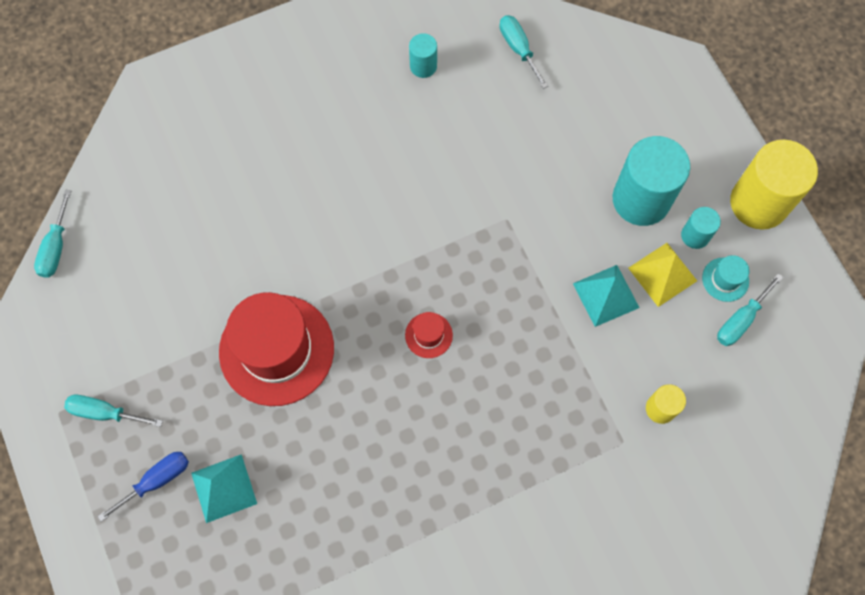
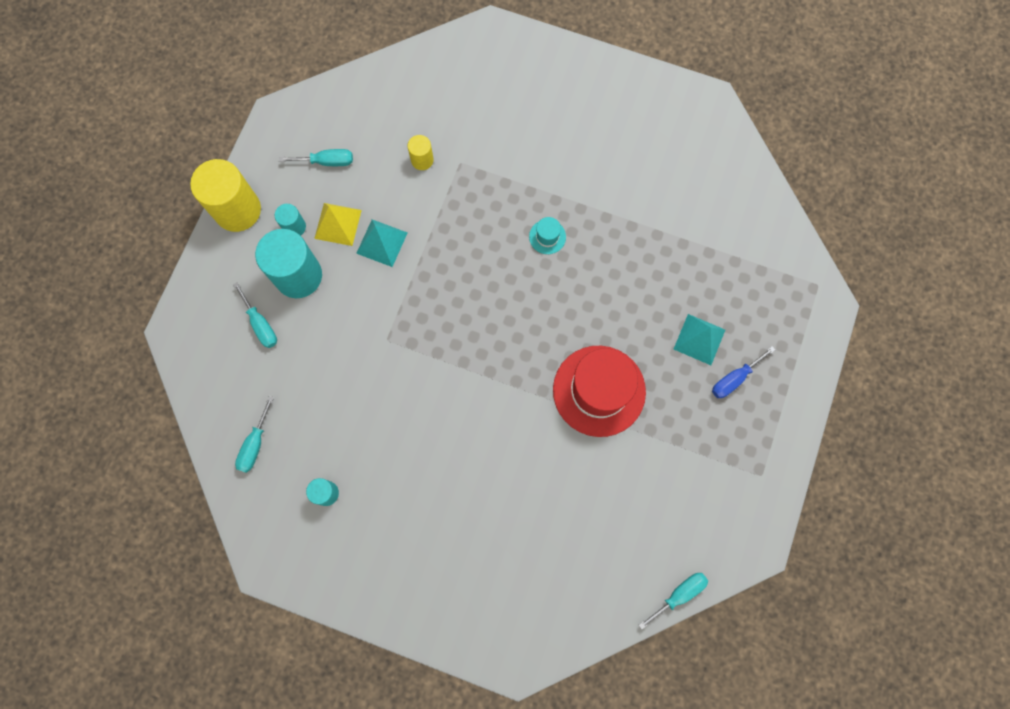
camera: 135 degrees left, 5 degrees up
turquoise screwdriver [64,395,163,427] -> turquoise screwdriver moved to [233,282,277,348]
blue screwdriver [97,452,189,522] -> blue screwdriver turned 45 degrees counterclockwise [712,346,775,398]
red hat [405,312,453,358] -> none
turquoise hat [702,255,749,302] -> turquoise hat moved to [529,217,566,254]

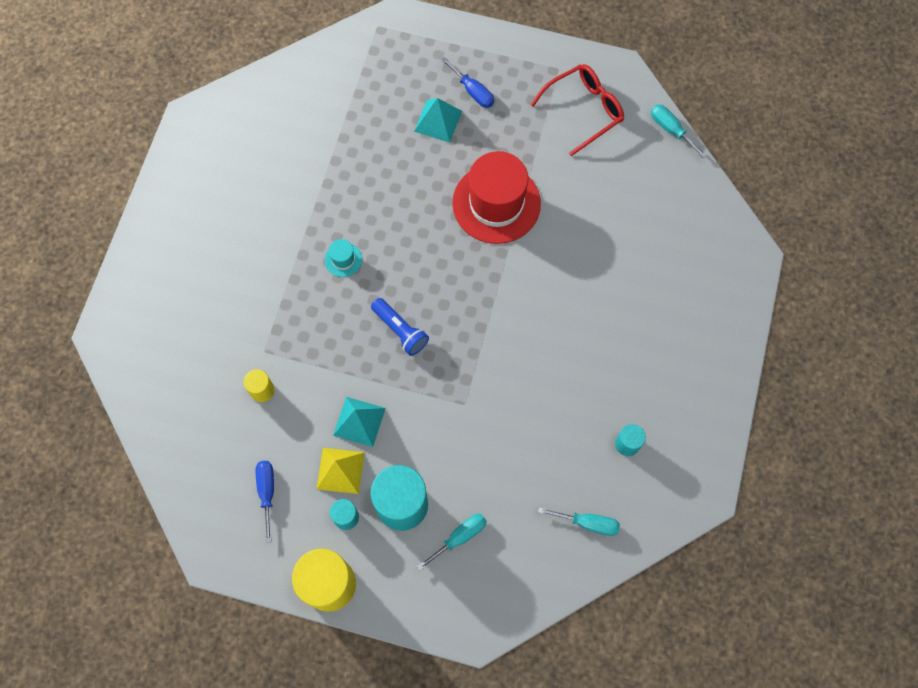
camera: 95 degrees left, 5 degrees down
turquoise screwdriver [279,149,353,166] -> blue screwdriver [256,461,274,543]
none -> blue flashlight [371,298,429,356]
none -> red glasses [530,64,624,156]

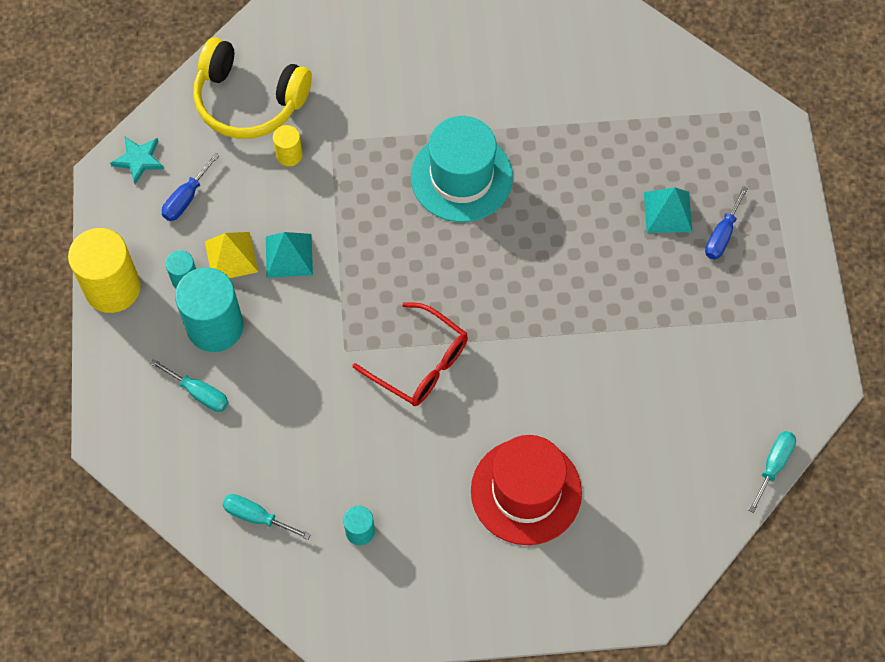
camera: 70 degrees right, 5 degrees down
blue screwdriver [256,461,274,543] -> blue screwdriver turned 150 degrees clockwise [162,153,220,221]
turquoise hat [325,239,362,277] -> turquoise hat [411,116,513,222], size x2.40
blue flashlight [371,298,429,356] -> none
red hat [452,151,541,244] -> red hat moved to [471,435,582,545]
red glasses [530,64,624,156] -> red glasses moved to [352,302,468,406]
turquoise screwdriver [538,507,620,536] -> turquoise screwdriver turned 120 degrees clockwise [222,494,311,540]
none -> turquoise star [110,137,164,184]
none -> yellow headphones [193,37,312,139]

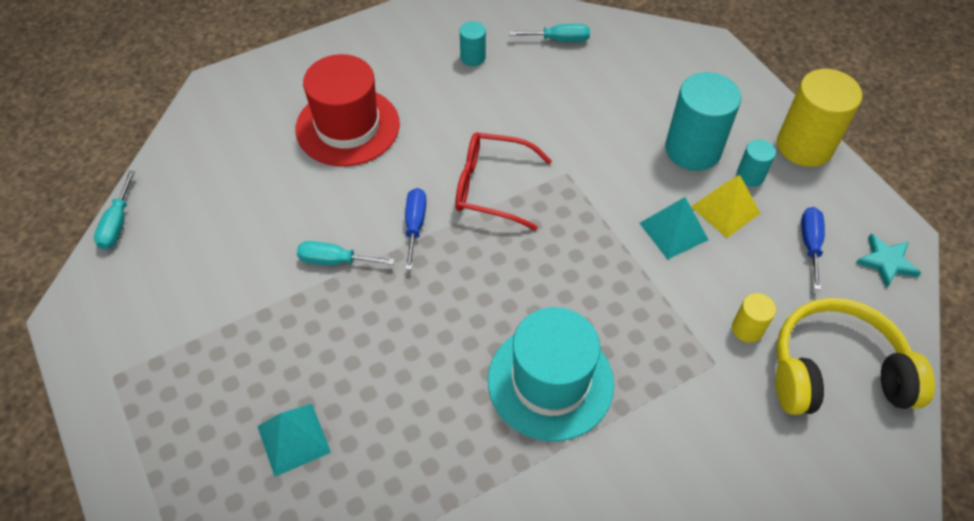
camera: 155 degrees right, 10 degrees down
turquoise screwdriver [150,359,229,412] -> turquoise screwdriver moved to [297,241,395,265]
blue screwdriver [705,186,748,259] -> blue screwdriver moved to [405,188,427,270]

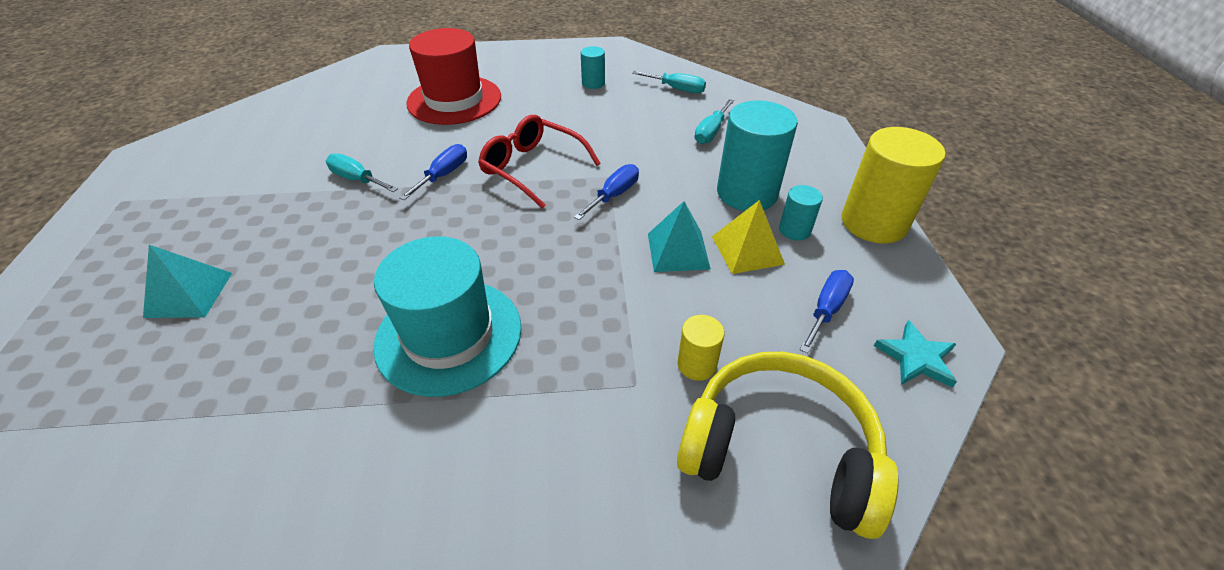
camera: 25 degrees right, 10 degrees down
turquoise screwdriver [94,171,135,250] -> turquoise screwdriver moved to [695,99,734,144]
none -> blue screwdriver [574,164,639,220]

